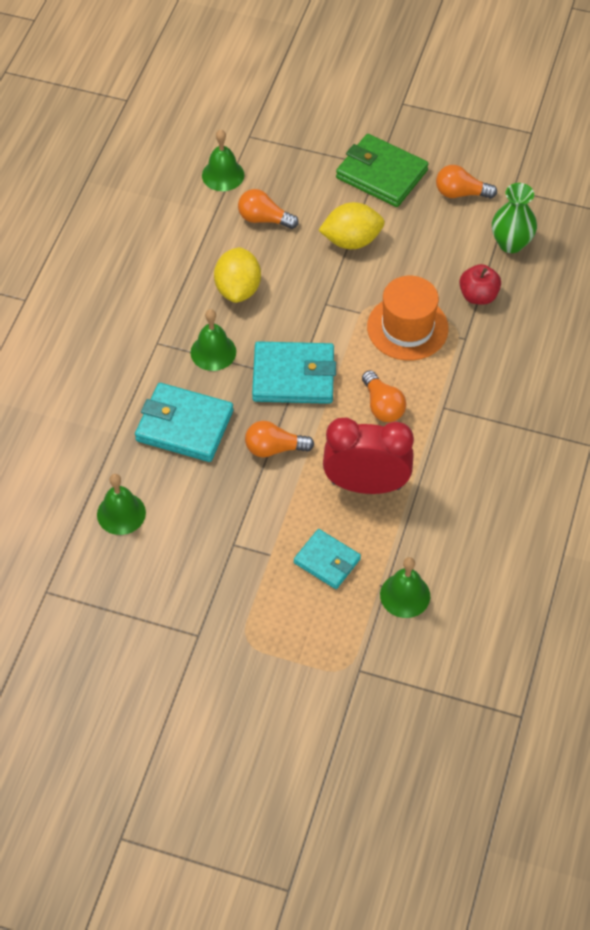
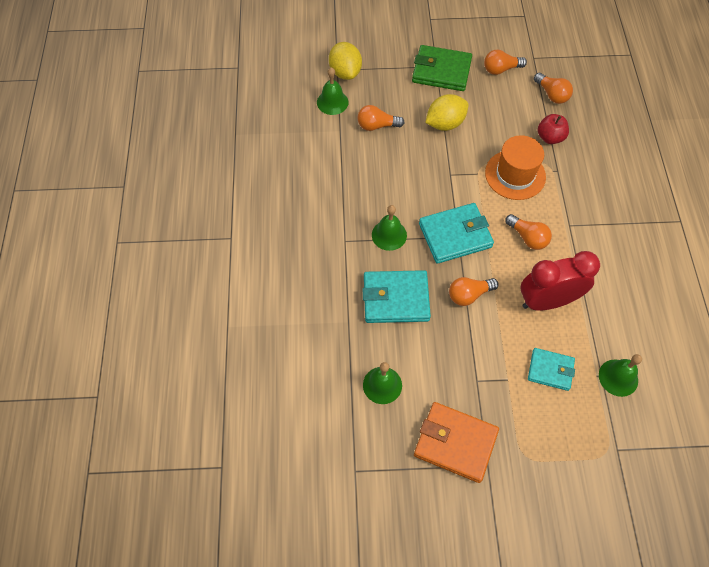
camera: 20 degrees left, 5 degrees up
yellow lemon [214,247,261,303] -> yellow lemon moved to [329,42,362,80]
green vase [492,183,537,253] -> orange light bulb [534,73,573,104]
none -> orange wallet [414,402,499,483]

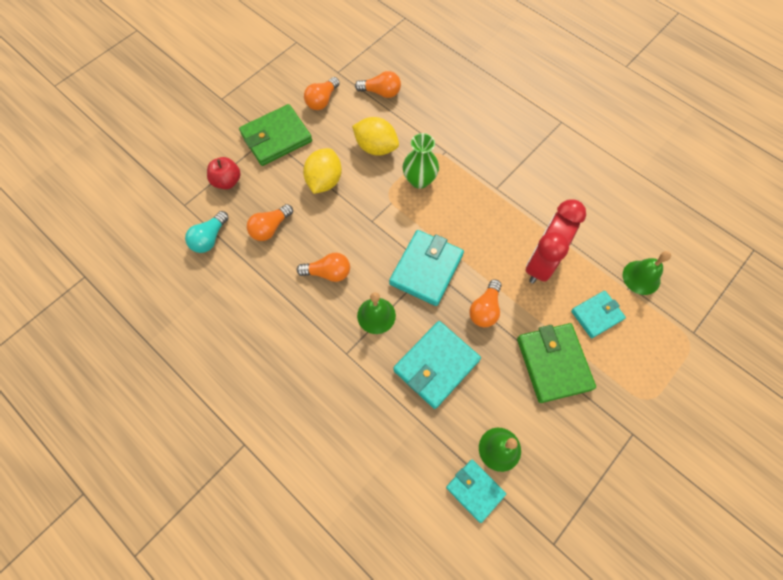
camera: 45 degrees left, 5 degrees up
green bell [317,67,349,115] -> turquoise light bulb [185,211,229,253]
yellow lemon [329,42,362,80] -> yellow lemon moved to [352,117,399,156]
orange wallet [414,402,499,483] -> none
orange hat [485,135,546,200] -> green vase [403,133,439,189]
orange light bulb [505,214,552,250] -> orange light bulb moved to [297,253,350,282]
red apple [538,114,569,144] -> red apple moved to [207,157,241,189]
none -> turquoise wallet [446,460,506,523]
none -> green wallet [517,323,596,403]

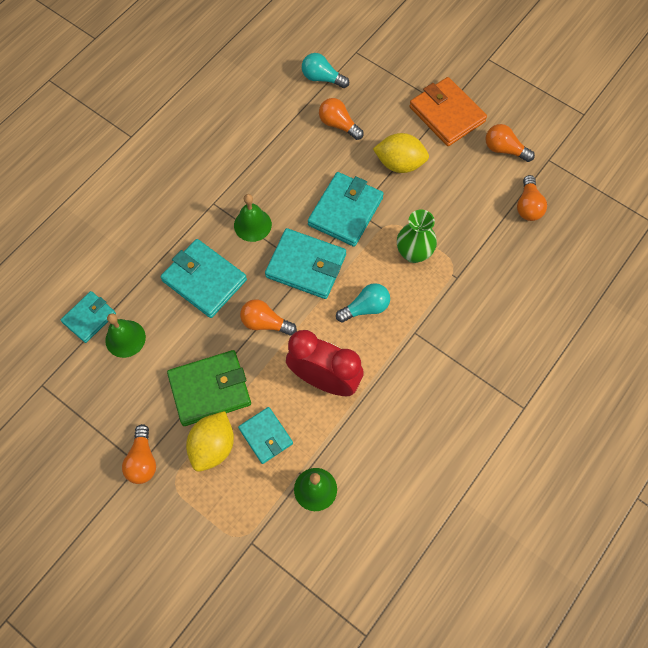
camera: 85 degrees right, 0 degrees up
red apple [207,157,241,189] -> none
green wallet [239,104,312,166] -> orange wallet [409,77,487,146]
orange light bulb [297,253,350,282] -> orange light bulb moved to [122,424,156,484]
yellow lemon [352,117,399,156] -> yellow lemon moved to [186,411,234,472]
none -> turquoise wallet [308,172,384,247]
none -> turquoise light bulb [336,283,390,322]

